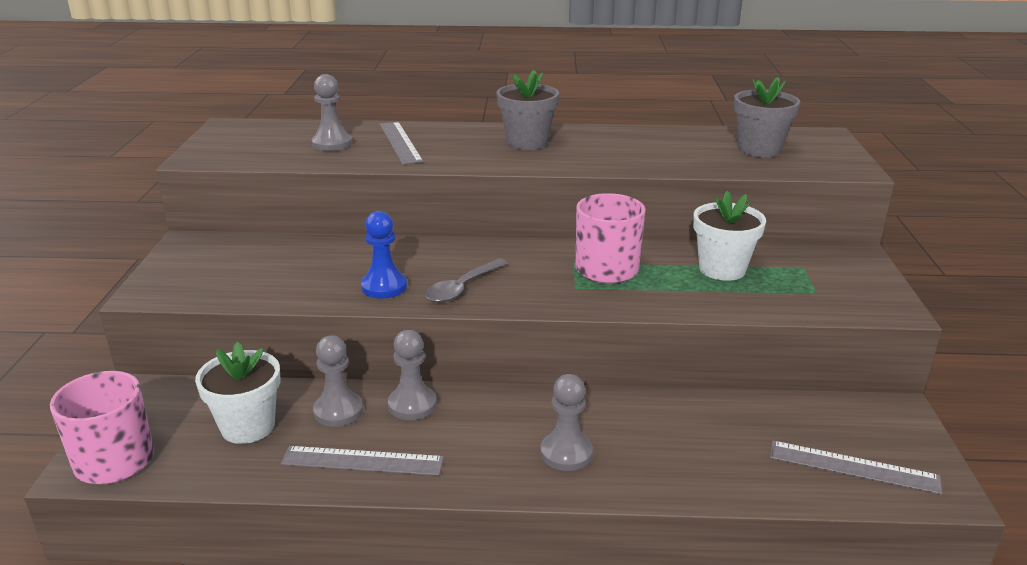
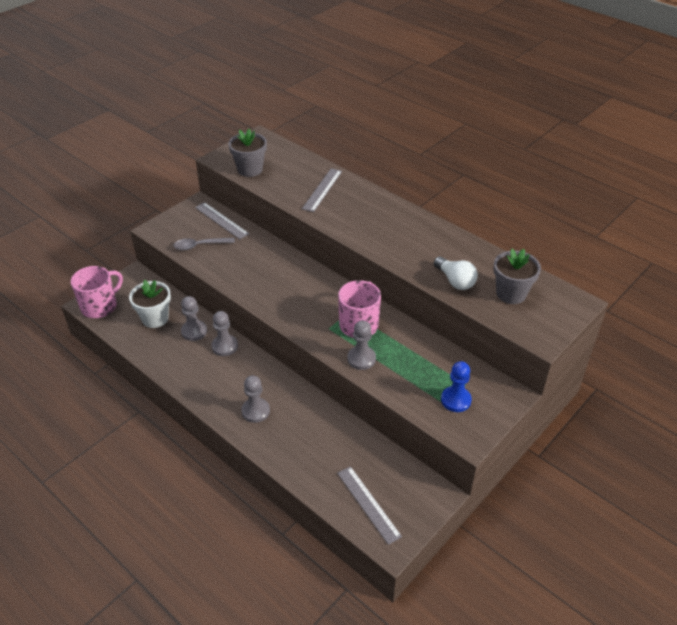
camera: 40 degrees right, 15 degrees up
grey ruler [281,446,444,476] -> grey ruler moved to [195,202,249,239]
grey pawn [312,74,352,151] -> grey pawn moved to [347,320,376,370]
blue pawn [361,211,407,299] -> blue pawn moved to [441,361,472,412]
grey spoon [425,258,508,302] -> grey spoon moved to [173,238,235,250]
grey flower pot [496,70,559,150] -> grey flower pot moved to [228,129,267,177]
white flower pot [693,191,766,281] -> none
none -> white light bulb [434,257,478,290]

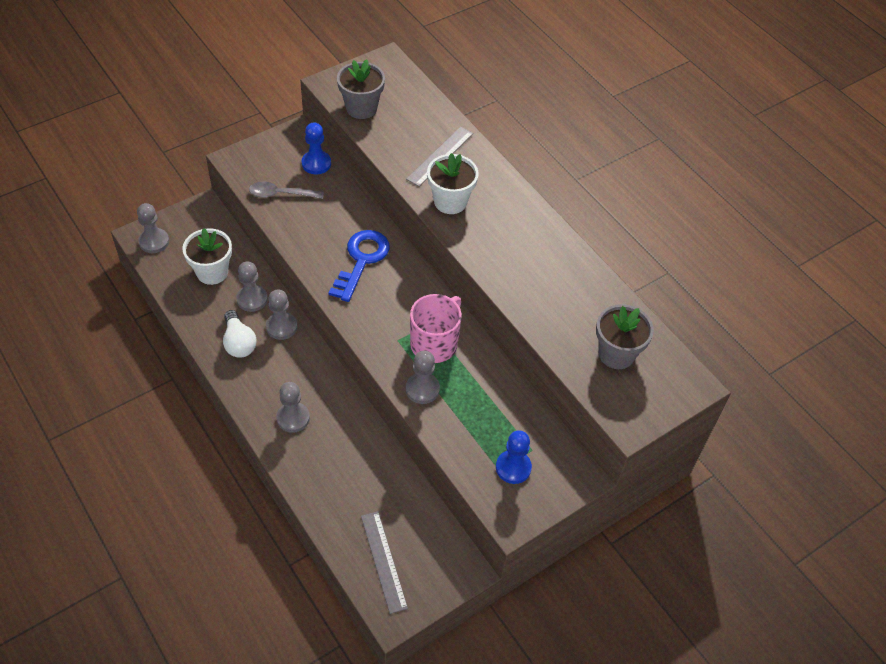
camera: 10 degrees right, 10 degrees up
pink mug [71,266,123,318] -> grey pawn [137,203,169,253]
grey ruler [195,202,249,239] -> blue pawn [302,122,331,174]
white light bulb [434,257,478,290] -> white light bulb moved to [223,310,257,358]
none -> blue key [329,230,390,302]
none -> white flower pot [427,153,478,214]

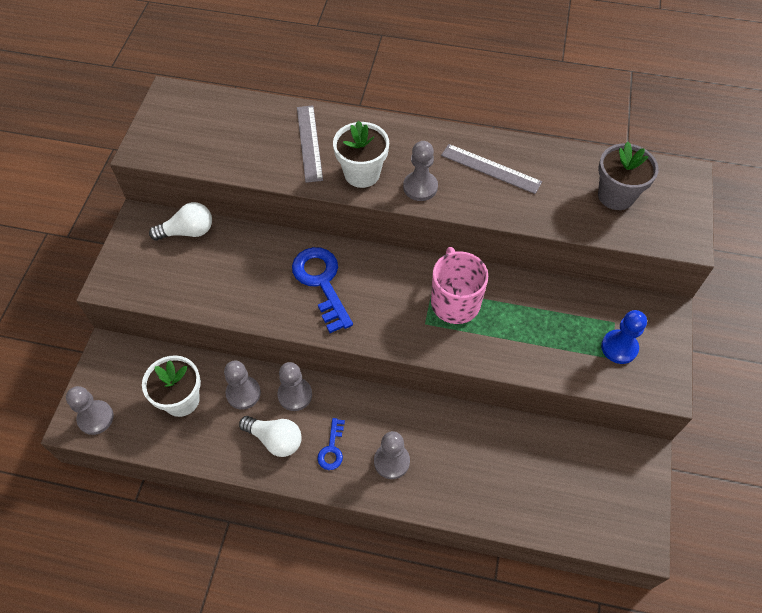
camera: 40 degrees left, 5 degrees up
grey spoon [249,182,324,199] -> none
blue pawn [302,122,331,174] -> white light bulb [149,202,212,240]
grey flower pot [337,59,385,119] -> none
grey ruler [361,511,408,614] -> grey ruler moved to [441,144,542,194]
grey pawn [406,351,440,404] -> grey pawn moved to [403,141,438,201]
none -> blue key [317,418,345,470]

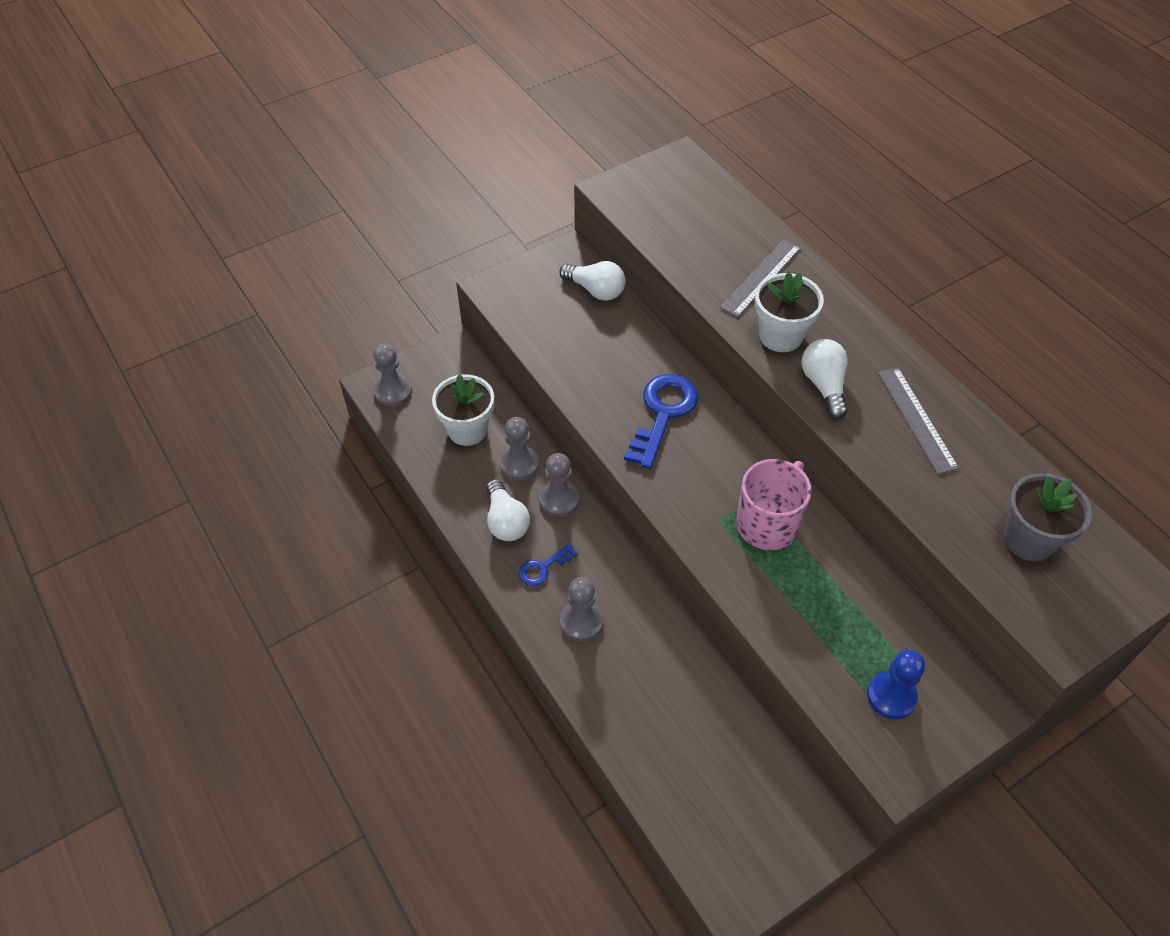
camera: 45 degrees right, 5 degrees down
grey pawn [403,141,438,201] -> white light bulb [801,339,848,419]

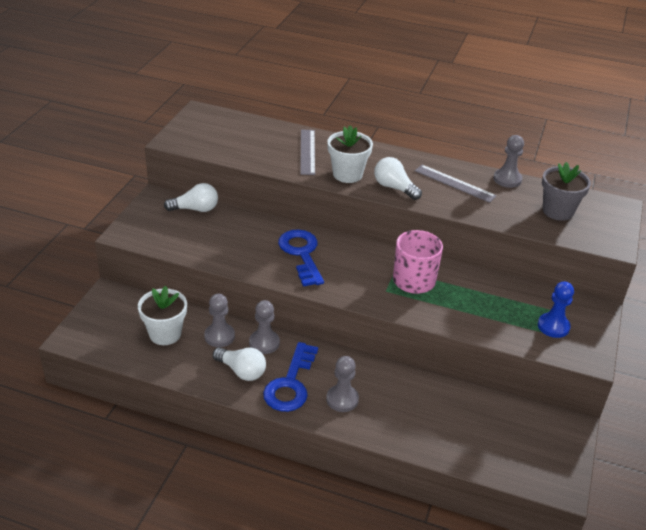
camera: 40 degrees left, 15 degrees down
grey pawn [373,343,412,407] -> grey pawn moved to [493,135,524,188]
blue key [519,544,578,586] -> blue key [263,342,318,412], size x1.93

